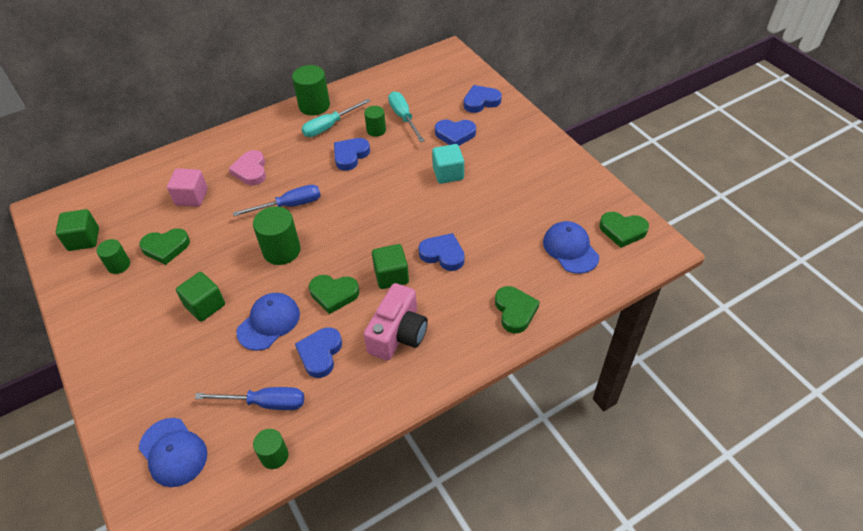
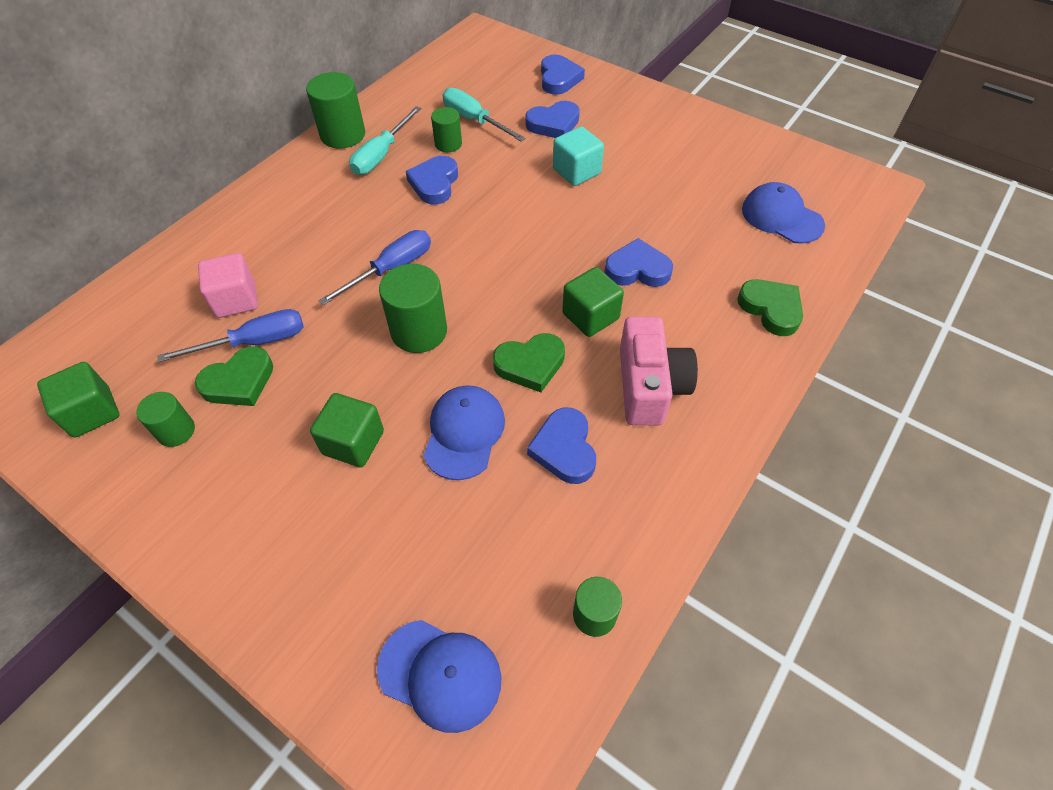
camera: 25 degrees left, 5 degrees up
blue screwdriver [195,387,304,410] -> blue screwdriver moved to [157,309,304,362]
pink heart [228,150,266,185] -> none
blue heart [464,85,502,113] -> blue heart turned 135 degrees clockwise [541,54,585,95]
green heart [599,212,649,248] -> none

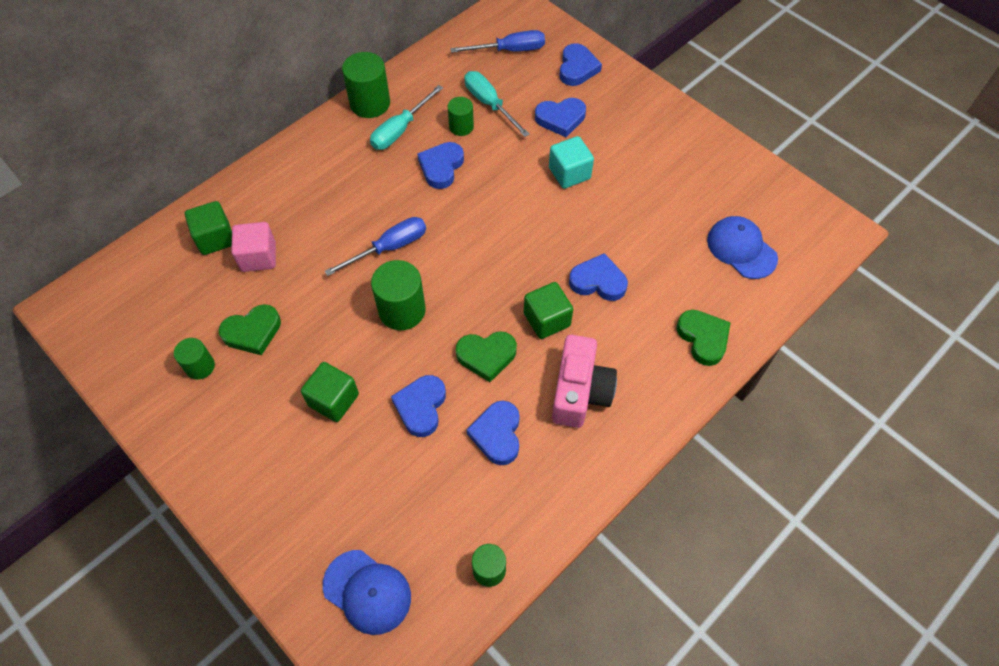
camera: 10 degrees right, 5 degrees up
green cube [37,362,119,438] -> green cube moved to [185,201,232,255]
blue screwdriver [157,309,304,362] -> blue screwdriver moved to [450,30,545,53]
blue cap [423,385,505,480] -> blue heart [391,375,446,437]

